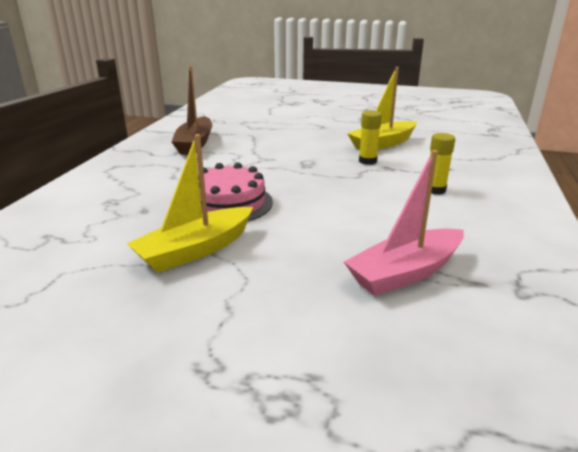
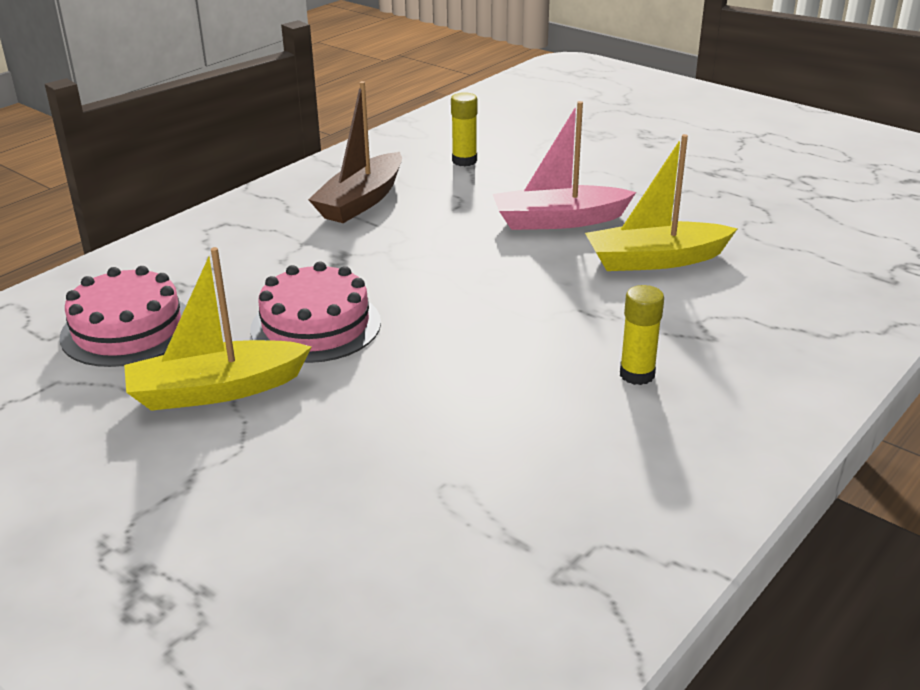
camera: 25 degrees right, 5 degrees up
pink boat [344,150,464,296] -> pink boat moved to [493,101,636,230]
yellow glue stick [359,110,382,165] -> yellow glue stick moved to [451,92,477,166]
none -> pink cake [60,266,186,367]

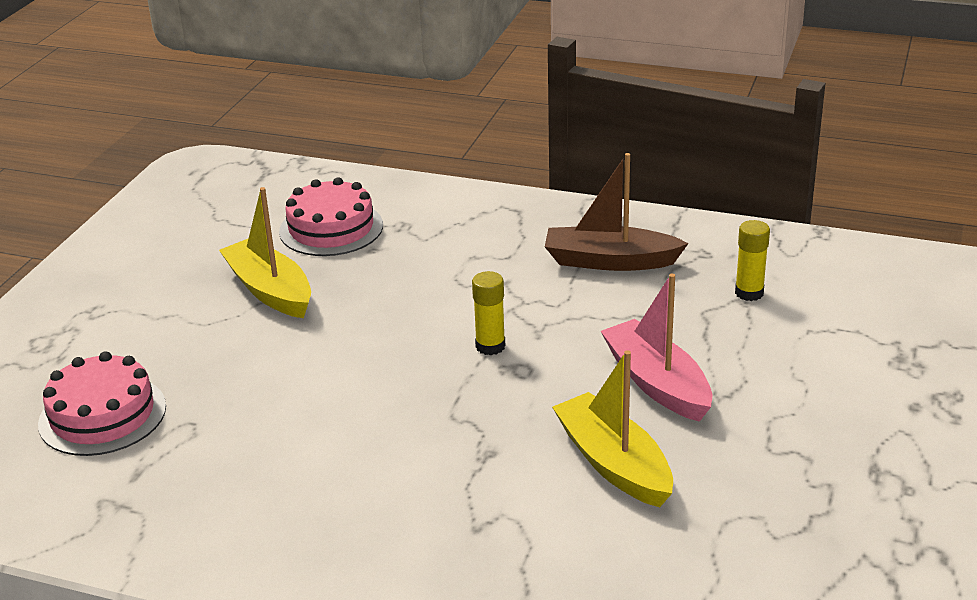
camera: 70 degrees right, 0 degrees up
pink cake [250,261,381,363] -> pink cake moved to [38,351,166,456]
yellow glue stick [620,285,664,385] -> yellow glue stick moved to [472,271,505,355]

